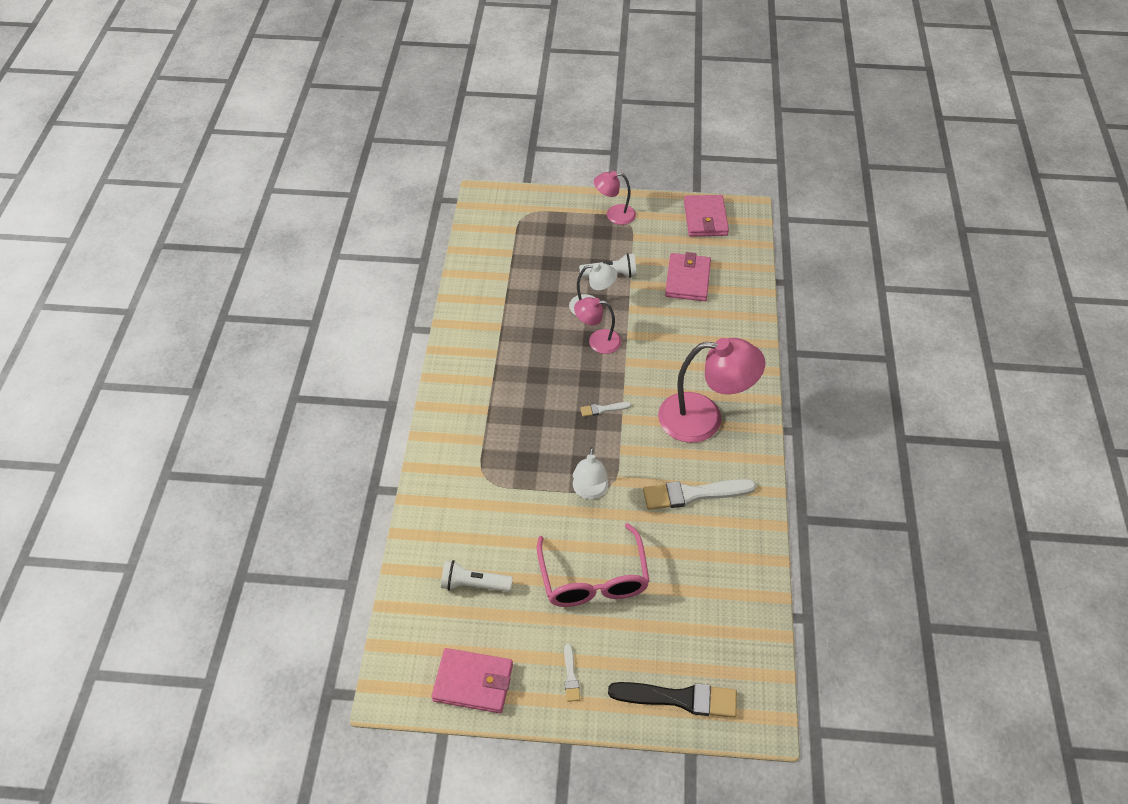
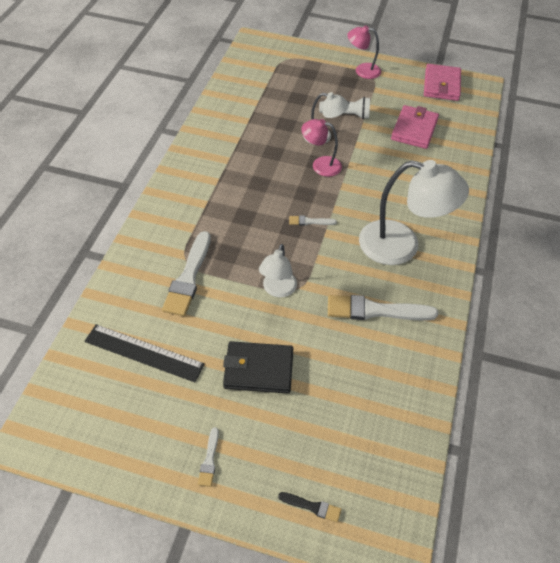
camera: 10 degrees right, 0 degrees up
pink wallet [432,648,513,713] -> none
white flashlight [441,560,513,592] -> black ruler [85,324,205,382]
pink glasses [537,523,650,607] -> black wallet [223,341,293,394]
black brush [608,682,737,718] -> black brush [278,492,342,522], size x0.48
pink lamp [658,338,765,443] -> white lamp [359,160,469,265]
none -> white brush [162,231,211,316]

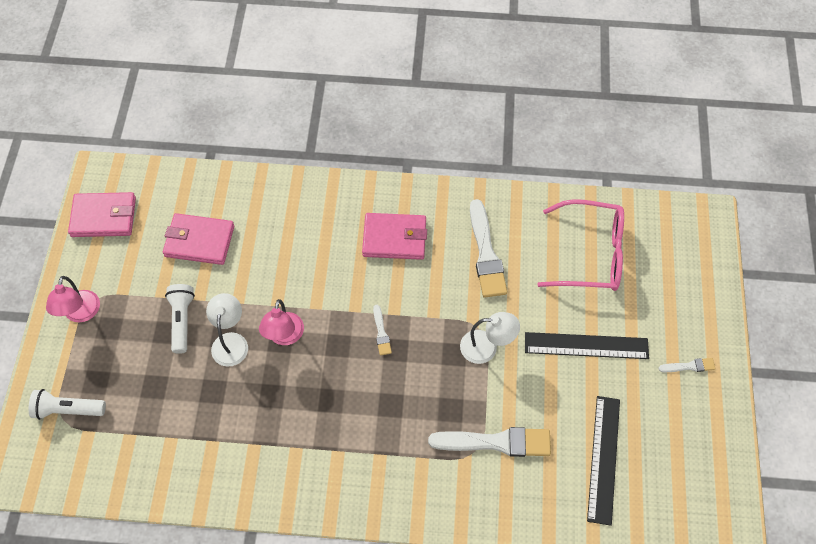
camera: 100 degrees left, 10 degrees up
black wallet [223,341,293,394] -> black ruler [525,332,649,359]
black brush [278,492,342,522] -> none
white lamp [359,160,469,265] -> pink wallet [362,213,427,260]
none -> white flashlight [29,389,106,420]
none -> pink glasses [537,199,624,291]

